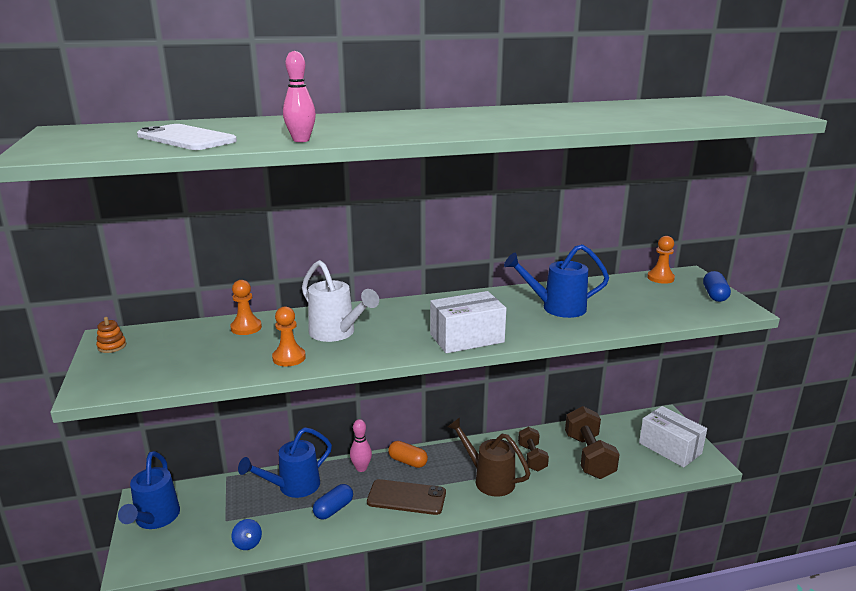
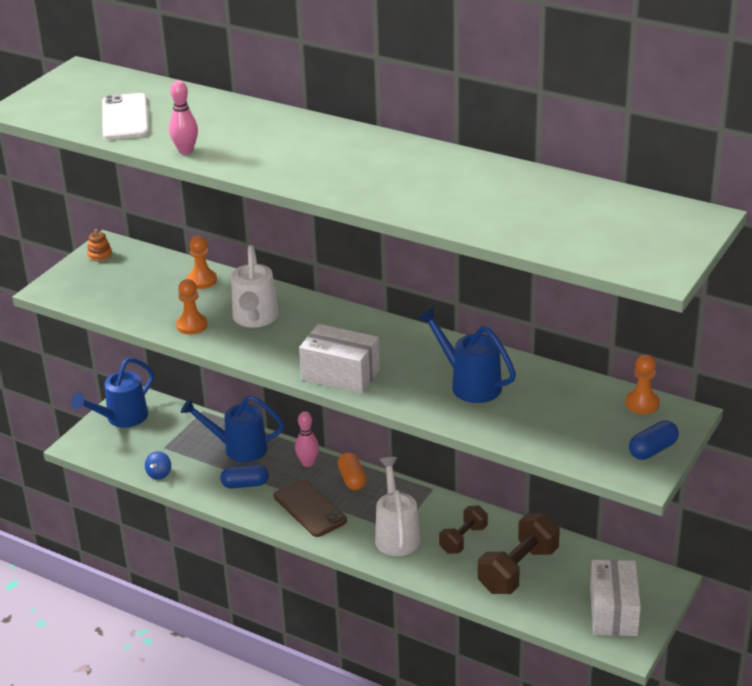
camera: 45 degrees right, 10 degrees up
brown watering can [447,417,530,497] -> white watering can [375,457,420,556]

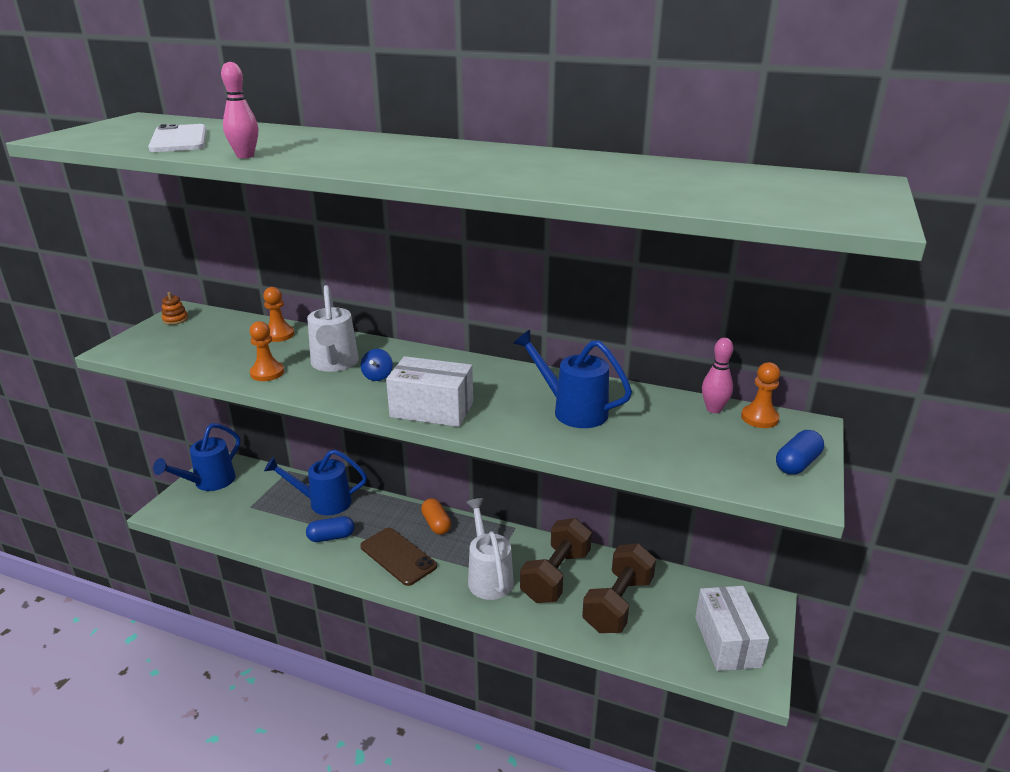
camera: 10 degrees left, 5 degrees down
blue spinning top [145,451,171,480] -> blue spinning top moved to [361,349,393,381]
pink bowling pin [295,411,319,467] -> pink bowling pin moved to [702,338,733,413]
brown dumbbell [439,505,488,554] -> brown dumbbell [520,518,592,603], size x1.63

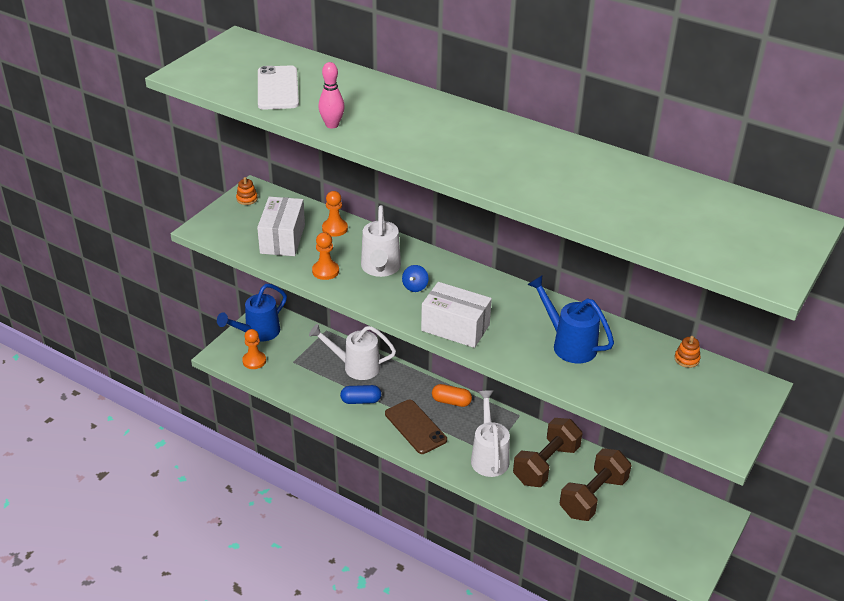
camera: 10 degrees right, 10 degrees up
blue watering can [264,449,367,515] -> white watering can [309,324,396,380]
orange capsule [421,498,451,535] -> orange capsule turned 60 degrees counterclockwise [432,384,472,407]
white box [695,586,769,671] -> white box moved to [257,197,305,256]
pink bowling pin [702,338,733,413] -> orange stacking toy [674,336,701,368]
orange pawn [741,362,780,428] -> orange pawn moved to [242,329,266,369]
blue capsule [776,430,824,475] -> none

